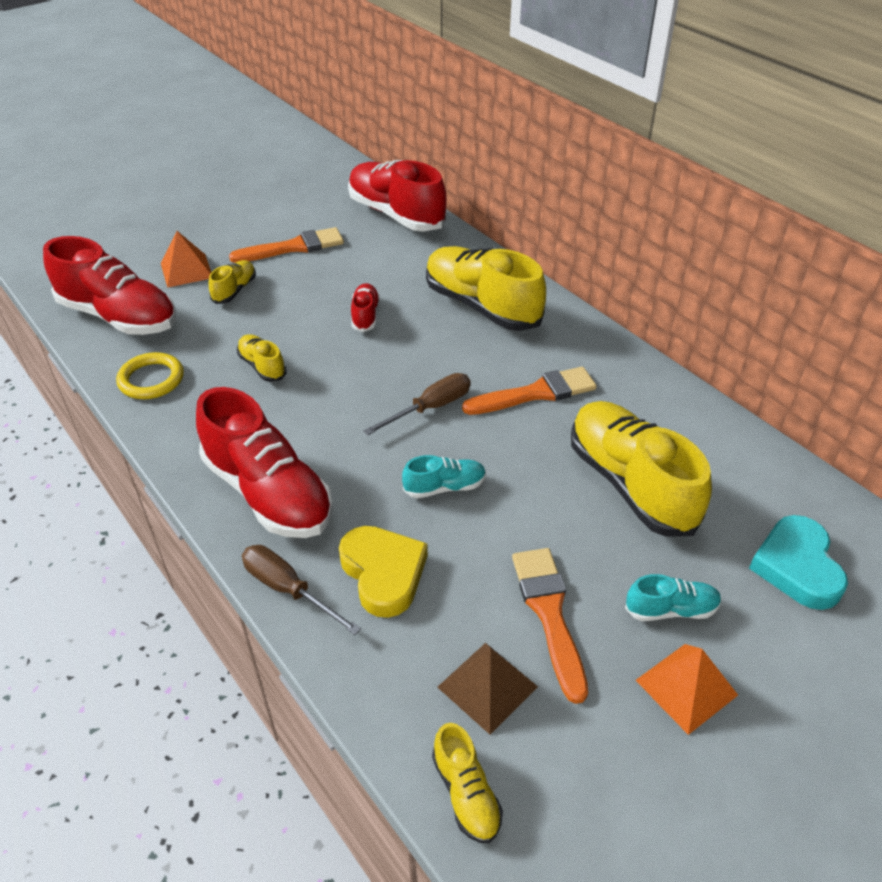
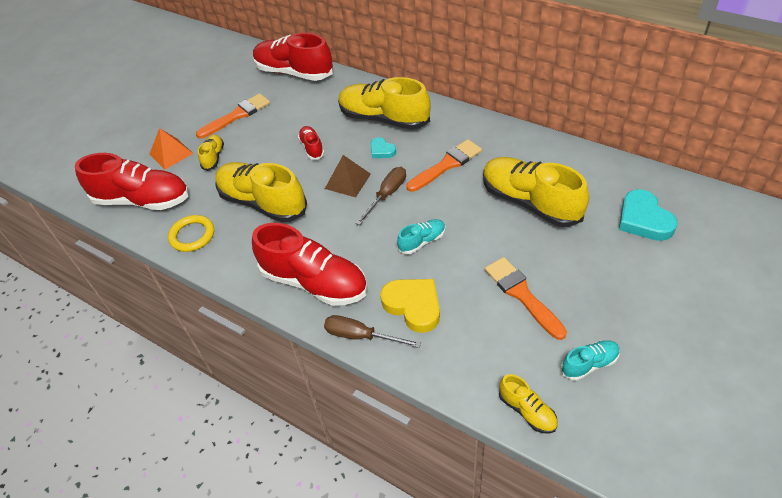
camera: 15 degrees left, 5 degrees up
yellow shoe [237,334,287,382] -> yellow shoe [215,162,307,223], size x2.13
brown pyramid [437,643,538,735] -> brown pyramid moved to [325,155,371,197]
turquoise shoe [625,574,722,621] -> turquoise shoe moved to [561,340,620,381]
orange pyramid [636,644,738,735] -> none
none -> turquoise heart [371,137,396,158]

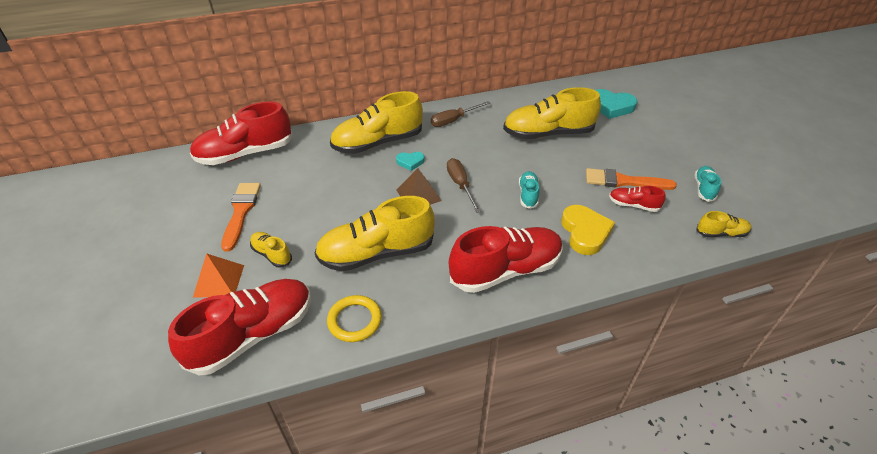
camera: 55 degrees left, 5 degrees down
red shoe [298,126,324,160] -> red shoe moved to [609,186,666,212]
brown screwdriver [324,315,421,348] -> brown screwdriver moved to [431,101,490,127]
yellow heart [380,279,440,333] -> yellow heart turned 90 degrees clockwise [561,205,615,255]
orange brush [407,139,482,192] -> none

